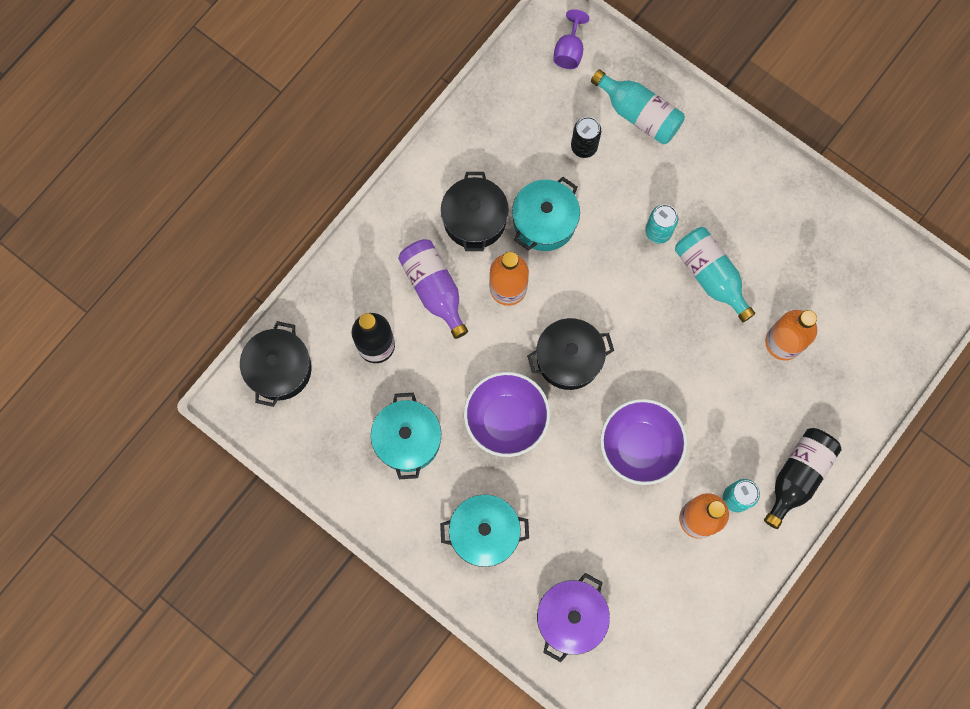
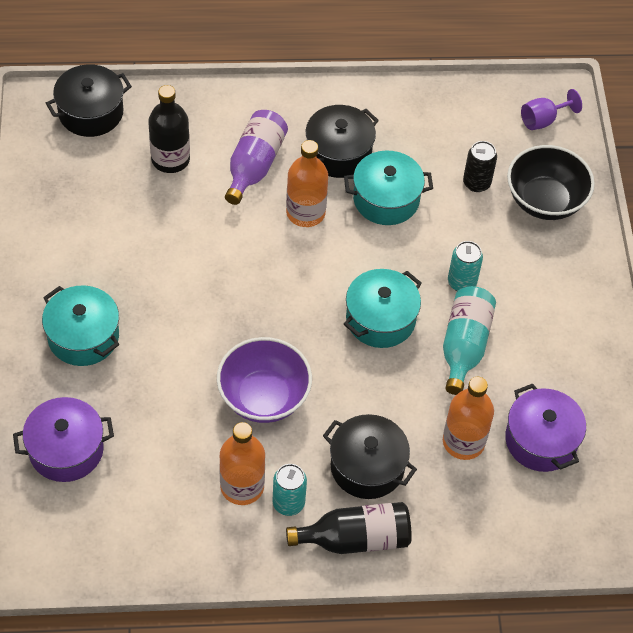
camera: 45 degrees right, 20 degrees down
turquoise pot [371,393,441,479] -> turquoise pot moved to [344,269,422,348]
purple bowl [464,372,550,457] -> none
black pot [527,318,614,390] -> black pot moved to [323,414,417,499]
turquoise bottle [591,69,685,144] -> black bowl [507,145,595,220]
none -> purple pot [505,384,586,472]

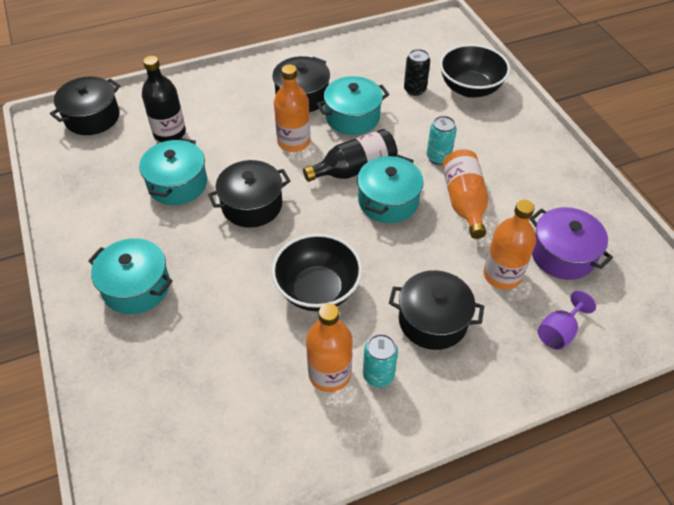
camera: 15 degrees left, 5 degrees down
purple pot [13,397,114,482] -> none
purple bowl [217,337,312,423] -> black bowl [272,234,362,311]
purple bottle [225,110,288,205] -> none
black bottle [286,502,412,554] -> black bottle moved to [303,129,397,182]
turquoise bottle [443,286,496,395] -> orange bottle [442,149,488,239]
purple goblet [521,89,582,130] -> purple goblet moved to [538,291,596,350]
none -> turquoise pot [139,138,207,205]
none -> black pot [208,160,290,228]

